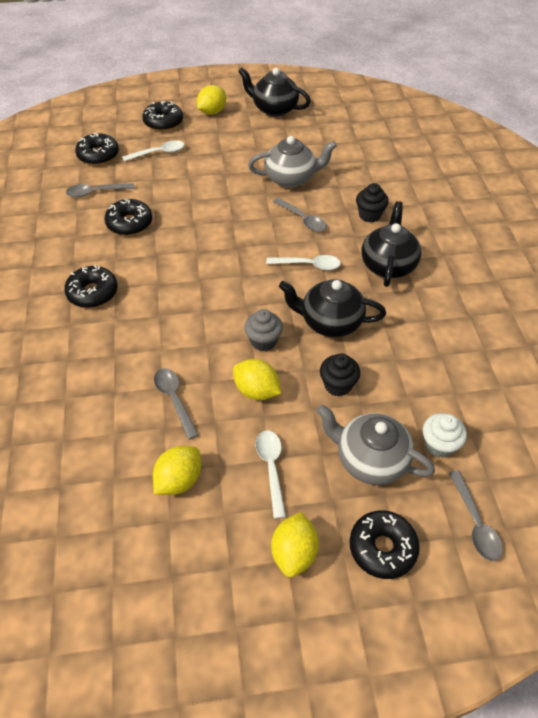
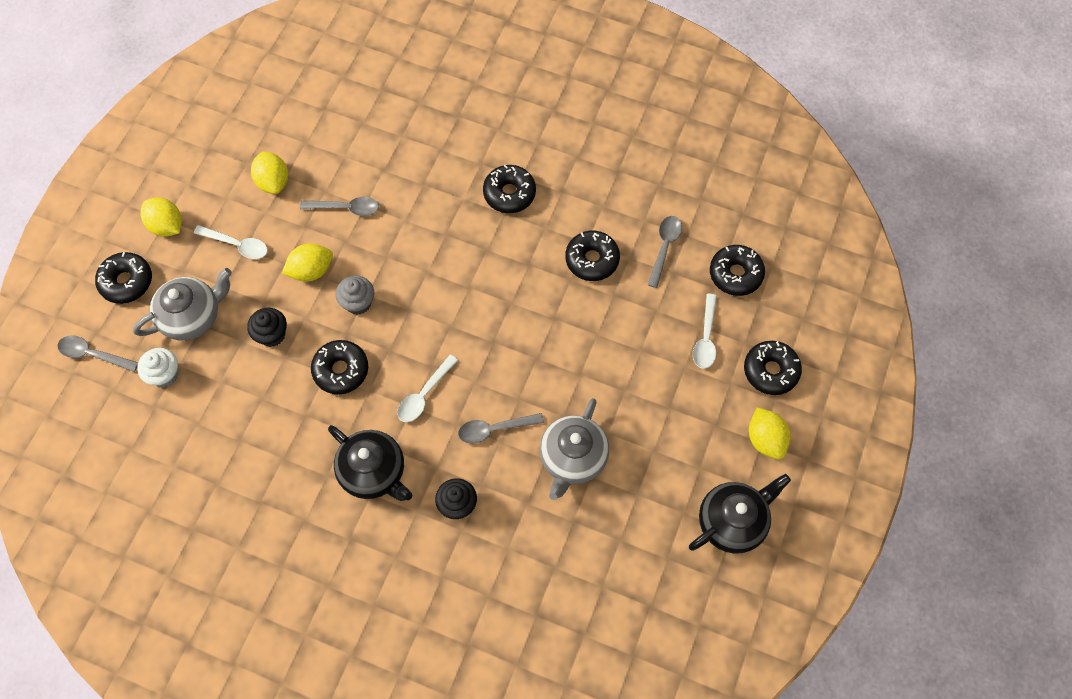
camera: 120 degrees right, 15 degrees up
black teapot [279,279,386,337] -> black donut [311,340,368,394]

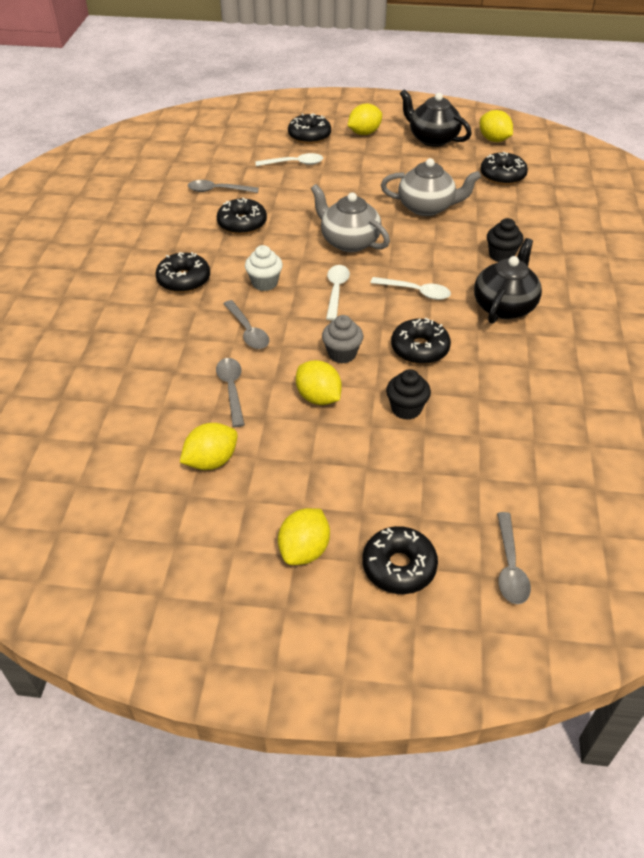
camera: 105 degrees left, 20 degrees down
grey teapot [133,268,232,341] -> grey teapot moved to [311,184,390,252]
white cupcake [137,348,178,387] -> white cupcake moved to [245,245,283,291]
white spoon [194,225,268,259] -> white spoon moved to [326,265,350,321]
grey spoon [458,413,544,444] -> grey spoon moved to [223,300,269,349]
black donut [710,245,765,296] -> black donut moved to [480,152,528,185]
none -> yellow lemon [480,110,513,142]

